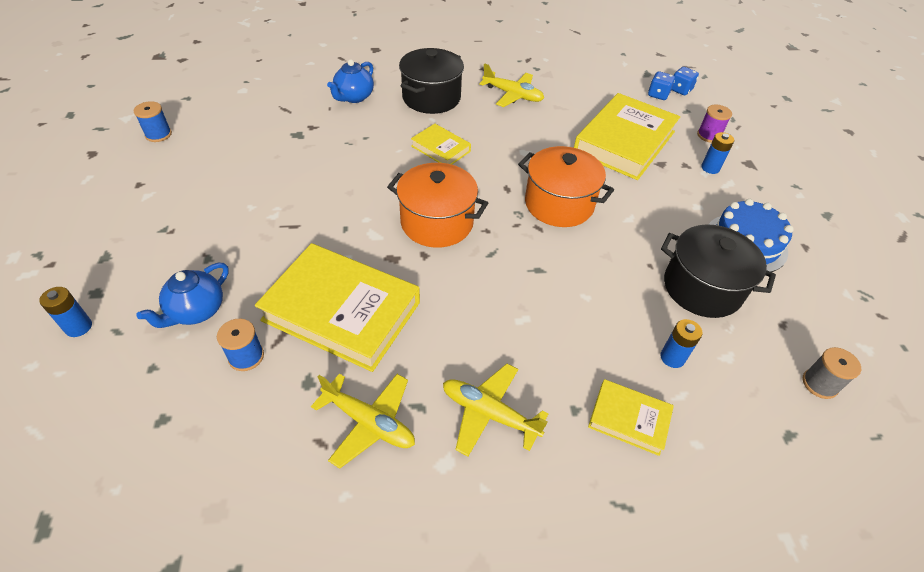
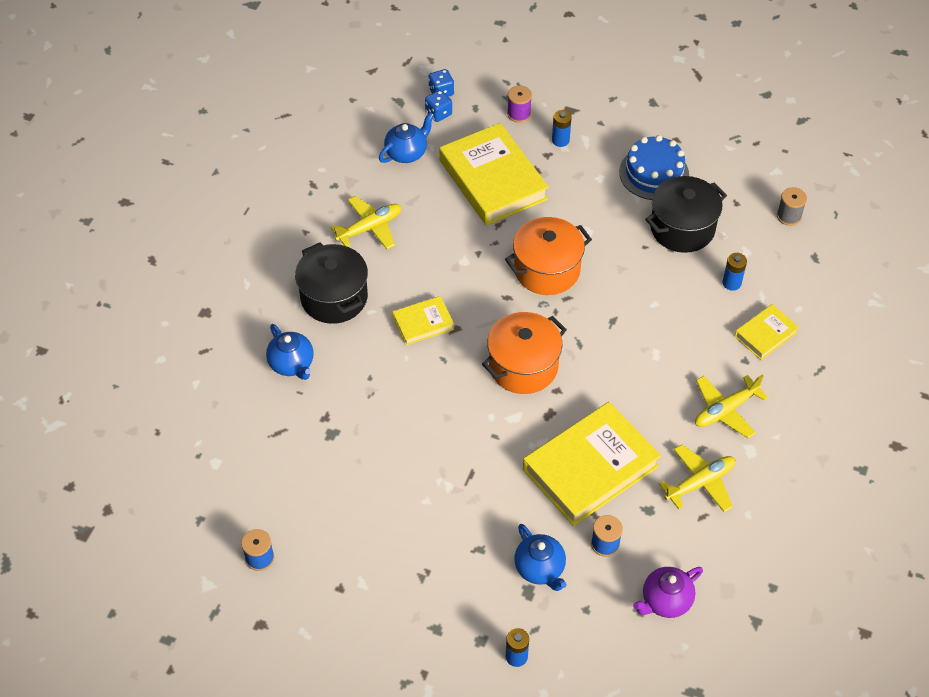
camera: 60 degrees left, 5 degrees up
none -> blue teapot [379,112,434,163]
none -> purple teapot [633,567,703,618]

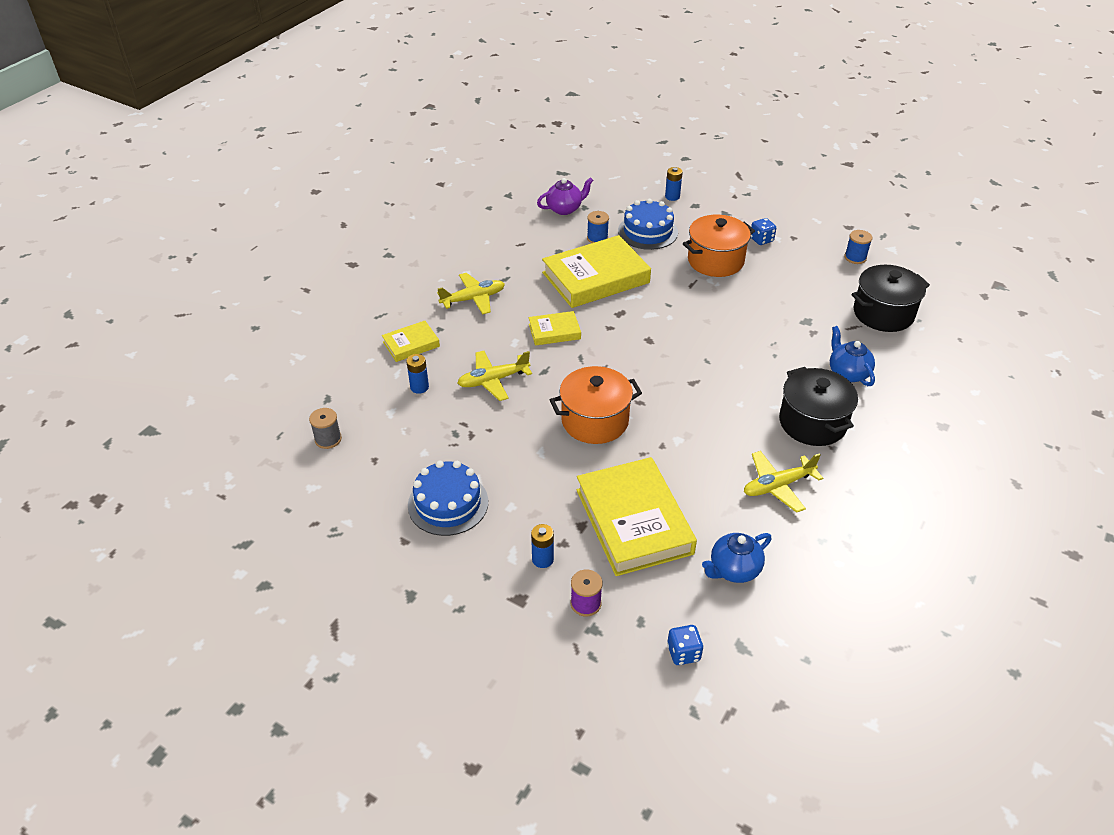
camera: 170 degrees left, 10 degrees down
yellow book [392,296,454,345] -> yellow book moved to [529,311,581,346]
blue dice [425,90,452,122] -> blue dice moved to [751,218,776,245]
orange pot [482,312,567,394] -> orange pot moved to [683,215,755,277]
blue teapot [514,524,567,591] -> blue cake [618,199,678,250]
black pot [645,176,727,253] -> black pot moved to [851,265,930,332]
yellow plane [659,445,736,512] -> yellow plane moved to [458,351,532,401]

